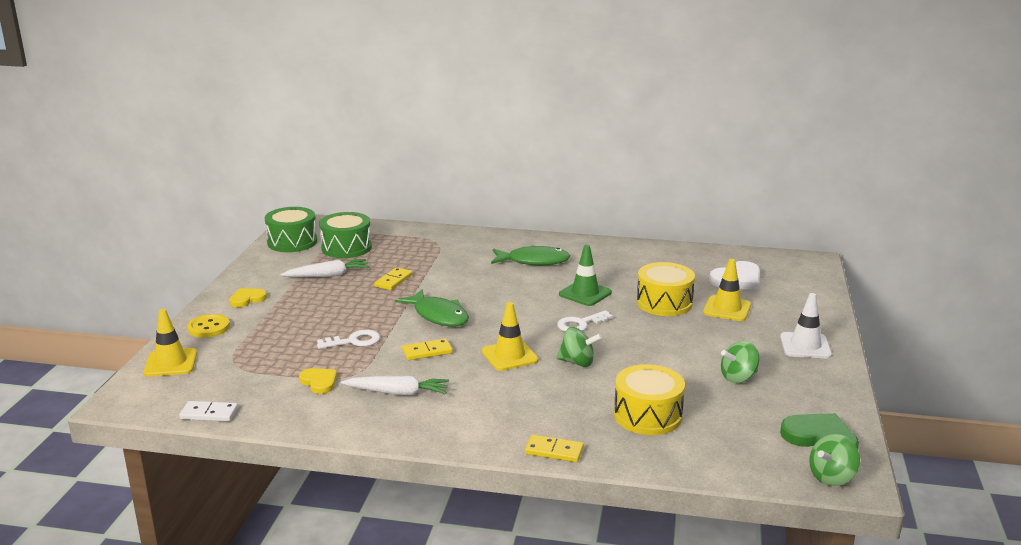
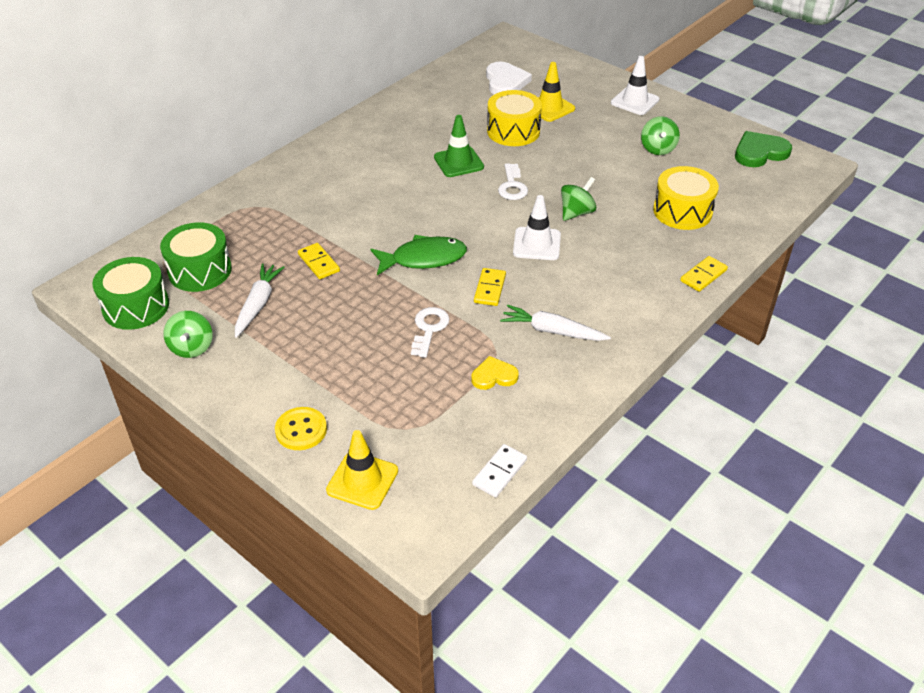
camera: 60 degrees left, 20 degrees up
yellow heart [229,288,267,307] -> none
white carrot [340,376,449,396] -> white carrot turned 105 degrees counterclockwise [500,305,611,341]
yellow traffic cone [482,302,539,371] -> white traffic cone [513,195,561,260]
green fish [491,245,570,265] -> none
green spinning top [809,434,860,486] -> green spinning top moved to [164,311,212,358]

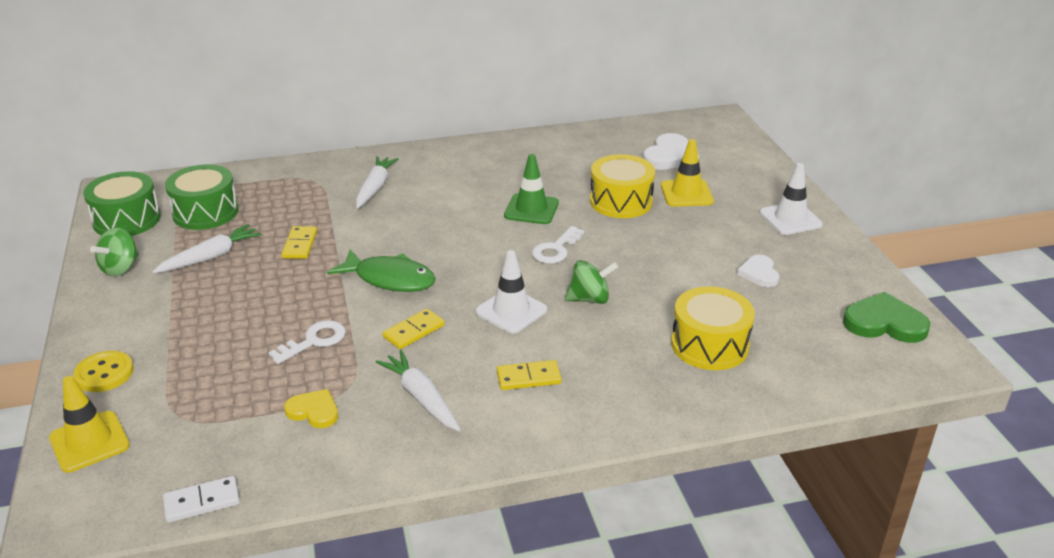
camera: 35 degrees right, 10 degrees down
green spinning top [641,116,680,155] -> white heart [737,255,779,287]
yellow domino [680,256,728,292] -> yellow domino moved to [497,360,562,390]
none -> white carrot [356,156,398,209]

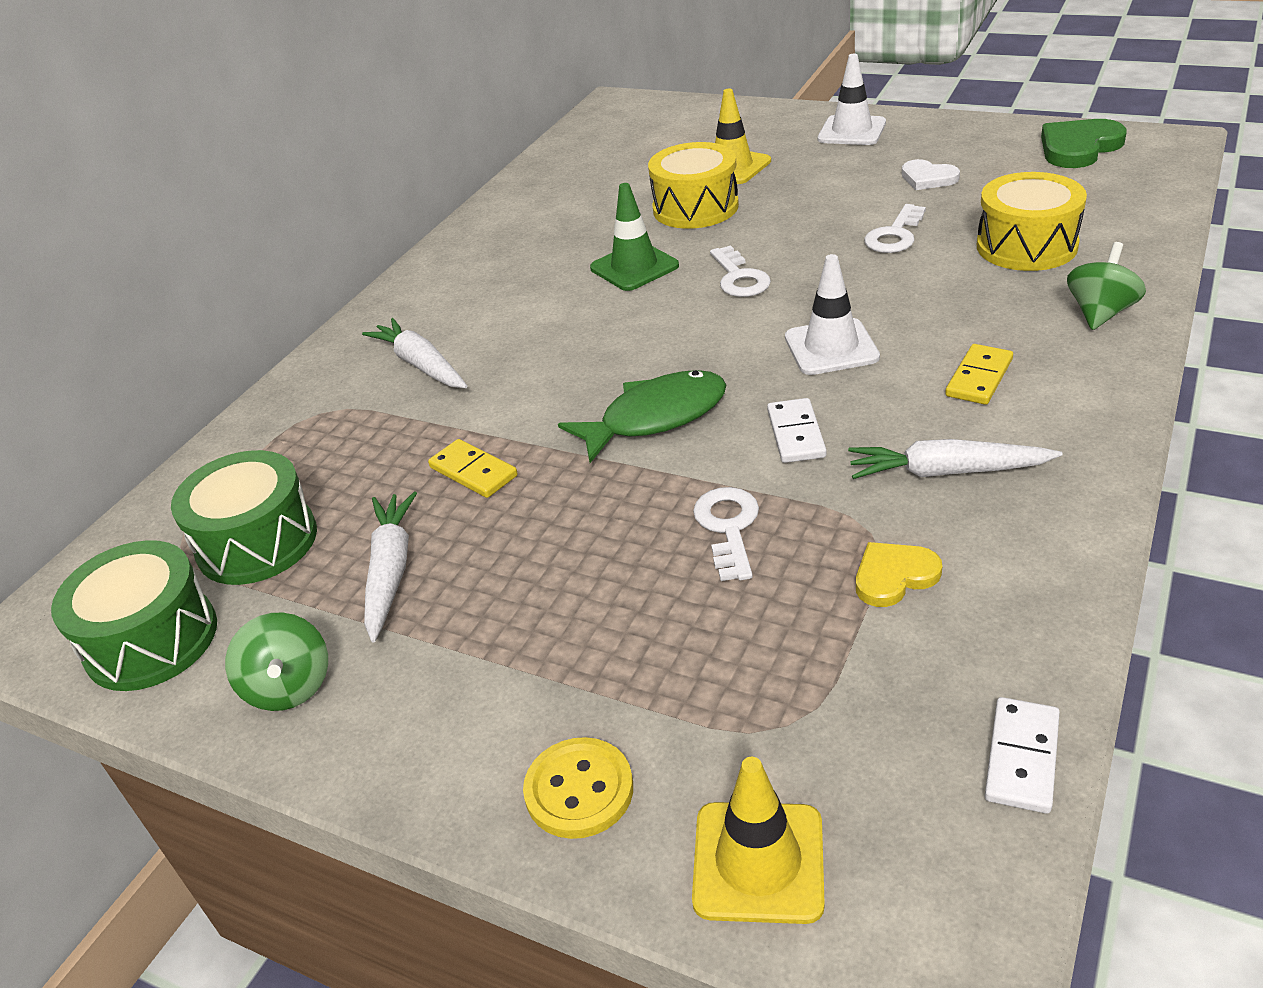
camera: 45 degrees left, 5 degrees up
yellow domino [383,309,445,349] -> white domino [767,398,827,463]
green spinning top [565,260,618,304] -> green spinning top moved to [1067,242,1146,330]
white heart [643,133,699,170] -> none
none -> white key [864,204,926,253]

